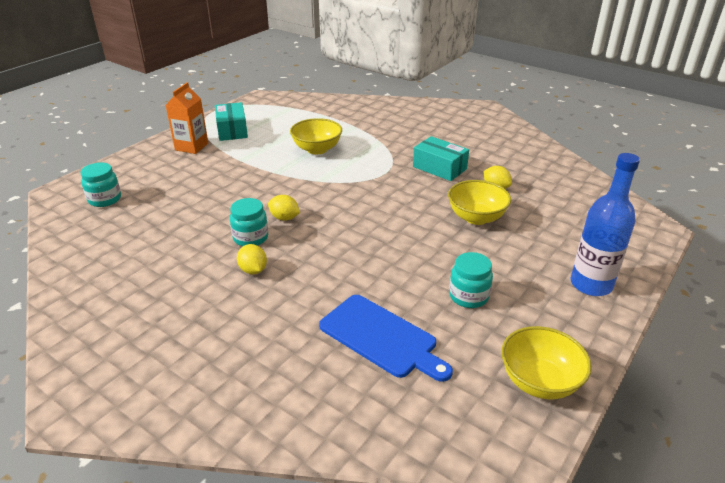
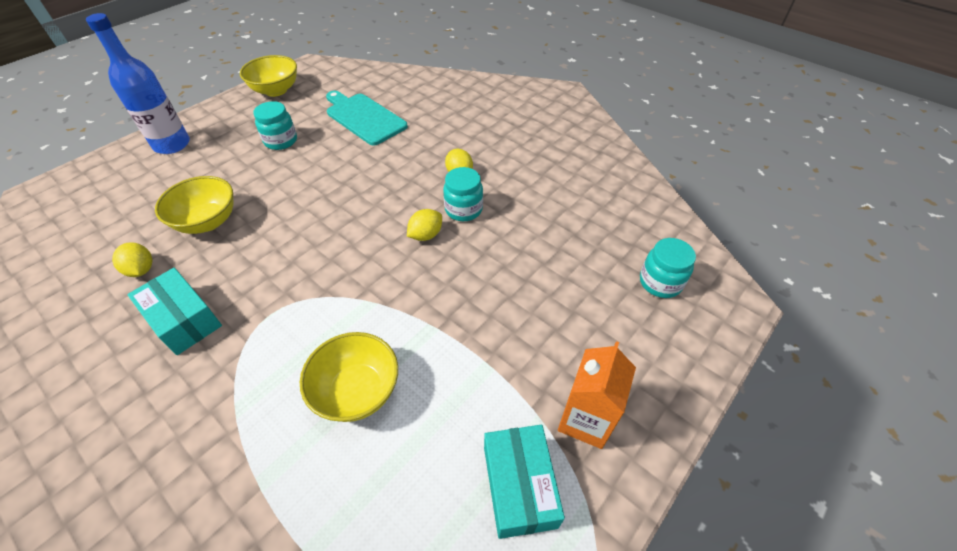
camera: 175 degrees left, 15 degrees up
yellow lemon [268,195,300,221] -> yellow lemon turned 75 degrees counterclockwise [407,209,442,241]
blue cutting board [319,295,453,382] -> turquoise cutting board [326,91,408,146]

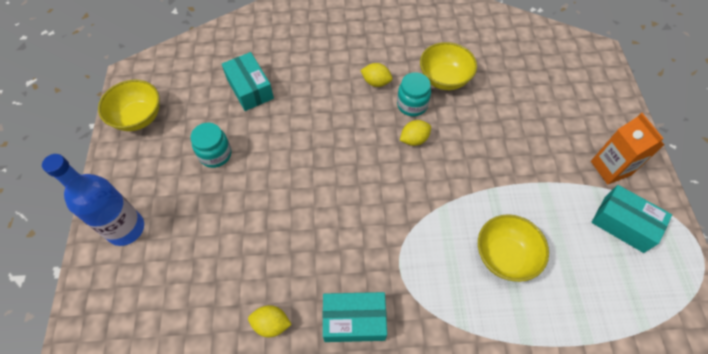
camera: 45 degrees left, 10 degrees up
yellow bowl [155,176,234,234] -> yellow bowl moved to [420,42,477,90]
turquoise cutting board [326,91,408,146] -> turquoise box [222,52,274,111]
yellow lemon [407,209,442,241] -> yellow lemon turned 60 degrees clockwise [400,120,431,146]
turquoise jar [640,238,696,298] -> none

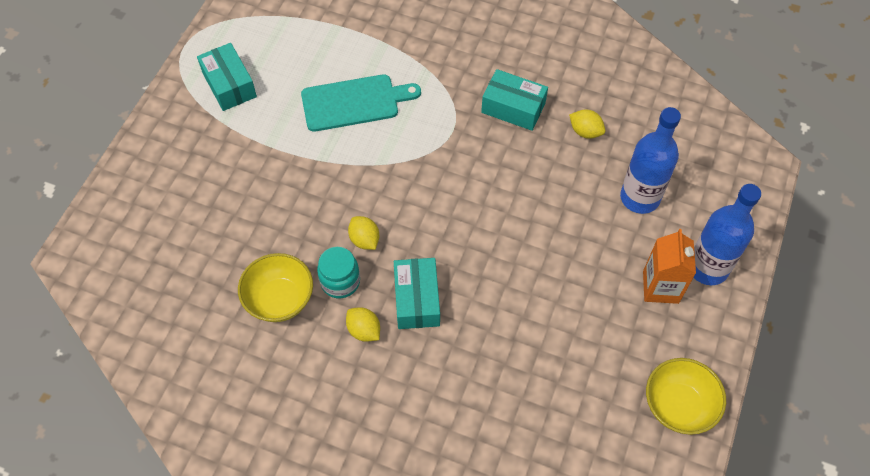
camera: 155 degrees left, 0 degrees up
turquoise jar [190,123,231,168] -> none
turquoise box [222,52,274,111] -> turquoise box moved to [394,258,440,329]
yellow lemon [400,120,431,146] -> yellow lemon turned 60 degrees clockwise [348,216,380,250]
yellow bowl [478,214,549,282] -> turquoise cutting board [301,74,421,132]
orange carton [591,113,664,185] -> orange carton moved to [643,229,696,304]
none -> blue bottle [620,107,681,214]

